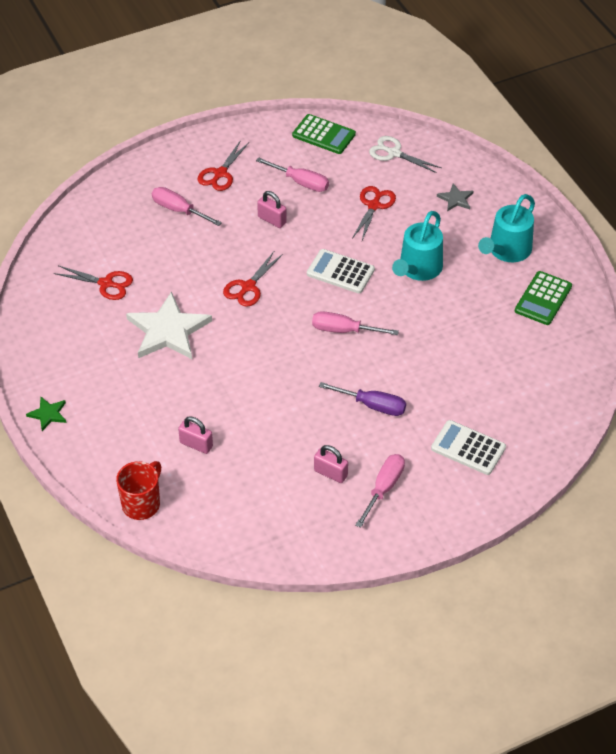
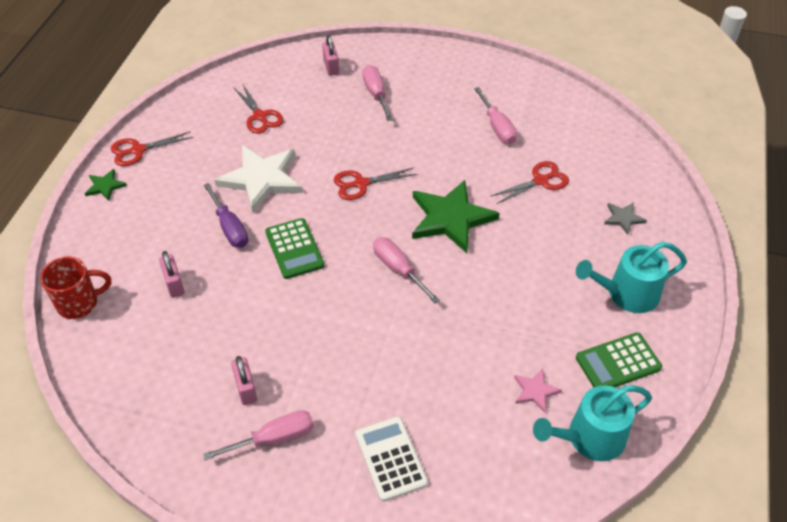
camera: 40 degrees right, 0 degrees up
red scissors [197,140,249,191] -> red scissors moved to [111,131,193,166]
pink padlock [257,191,287,228] -> pink padlock moved to [322,35,339,76]
green calculator [292,114,356,154] -> green calculator moved to [265,218,324,279]
white calculator [307,249,375,293] -> green star [412,180,500,253]
purple screwdriver [319,382,406,416] -> purple screwdriver moved to [203,183,248,248]
white scissors [369,136,441,173] -> none
turquoise watering can [392,211,443,281] -> turquoise watering can moved to [533,385,652,461]
none -> pink star [514,368,562,413]

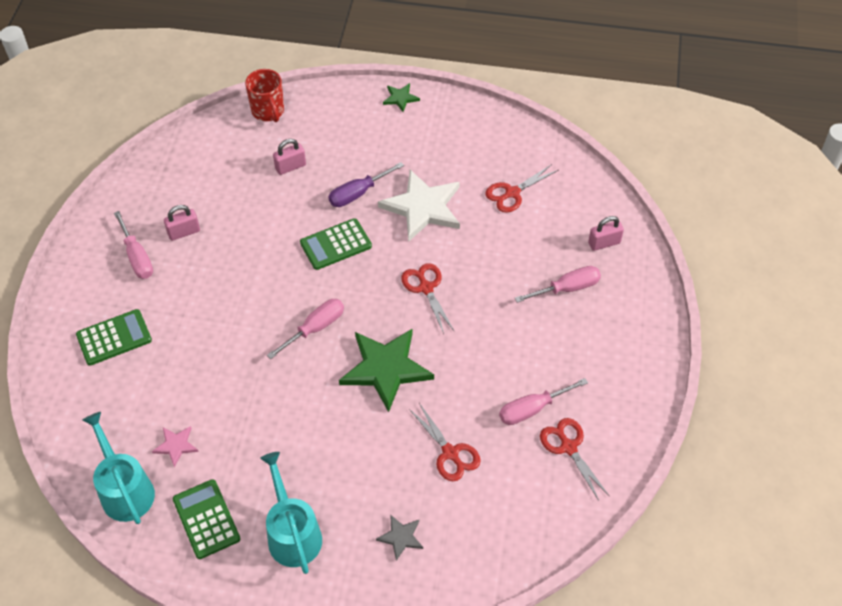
camera: 85 degrees right, 5 degrees up
red scissors [111,131,193,166] -> red scissors moved to [540,418,609,501]
white calculator [355,417,428,502] -> green calculator [76,309,152,366]

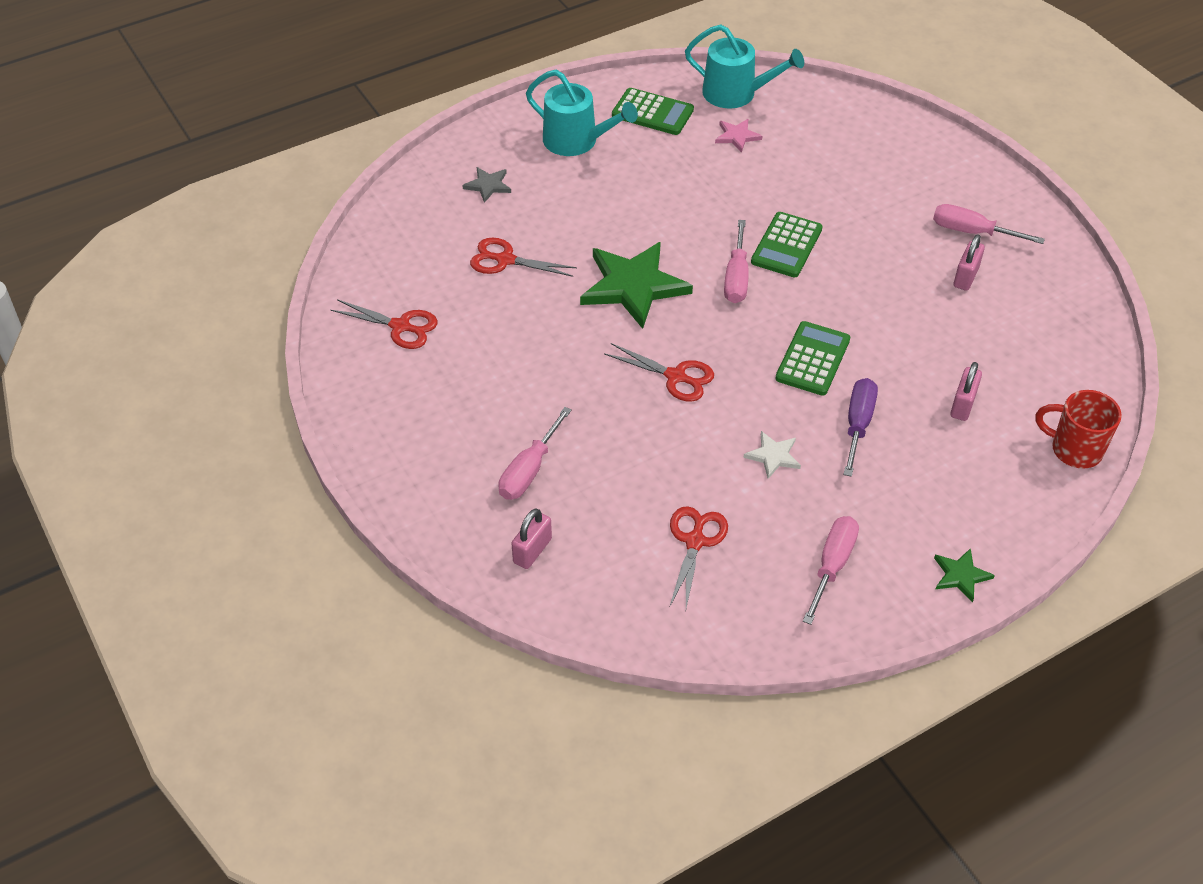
camera: 140 degrees right, 5 degrees down
green calculator [76,309,152,366] -> green calculator moved to [751,212,823,277]
white star [378,170,460,242] -> white star [743,431,801,479], size x0.46
pink screwdriver [499,378,588,425] -> pink screwdriver moved to [803,516,859,625]

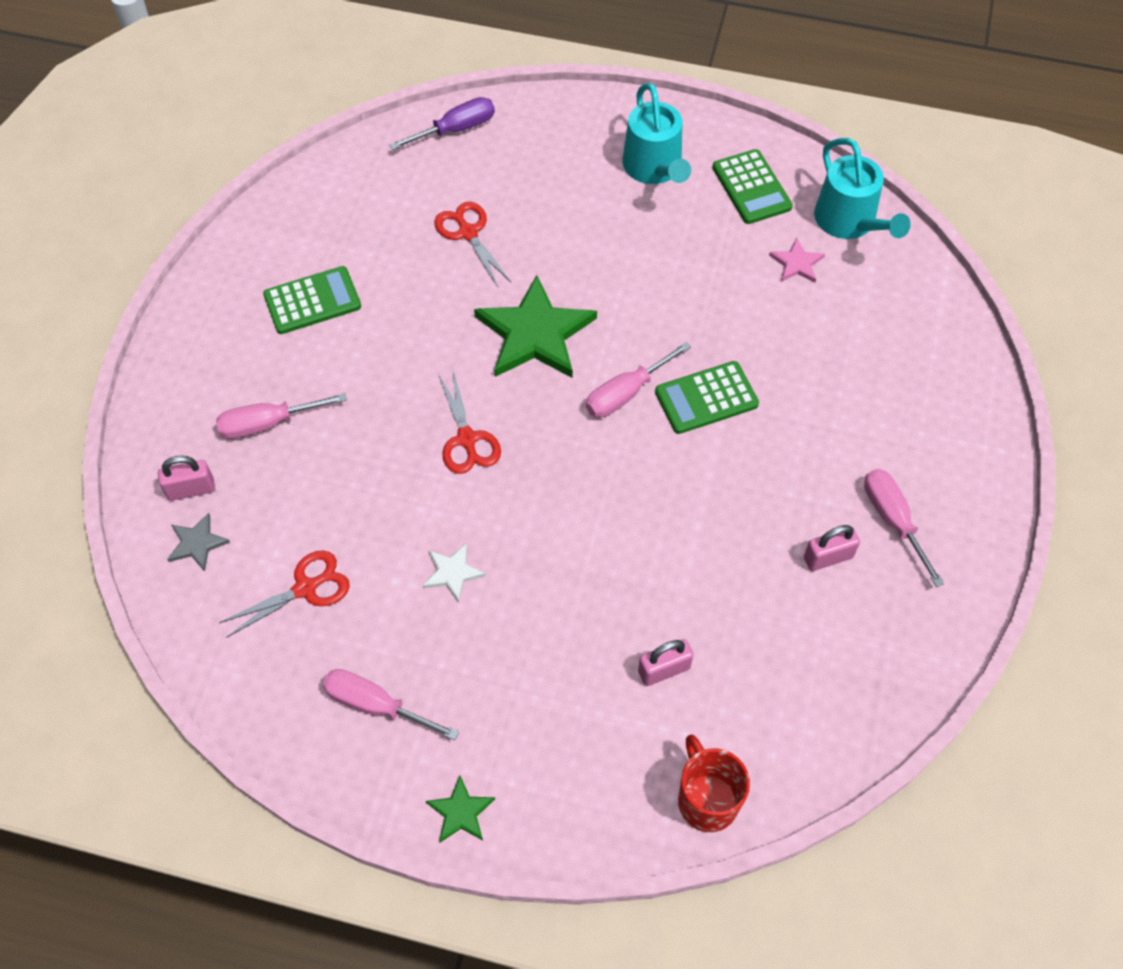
camera: 45 degrees right, 10 degrees up
red scissors [331,299,438,349] -> none
grey star [462,167,511,203] -> grey star moved to [167,513,230,571]
green calculator [775,321,850,396] -> green calculator moved to [263,266,361,334]
pink screwdriver [803,516,859,625] -> pink screwdriver turned 135 degrees counterclockwise [323,669,459,740]
purple screwdriver [843,378,878,477] -> purple screwdriver moved to [389,97,495,150]

